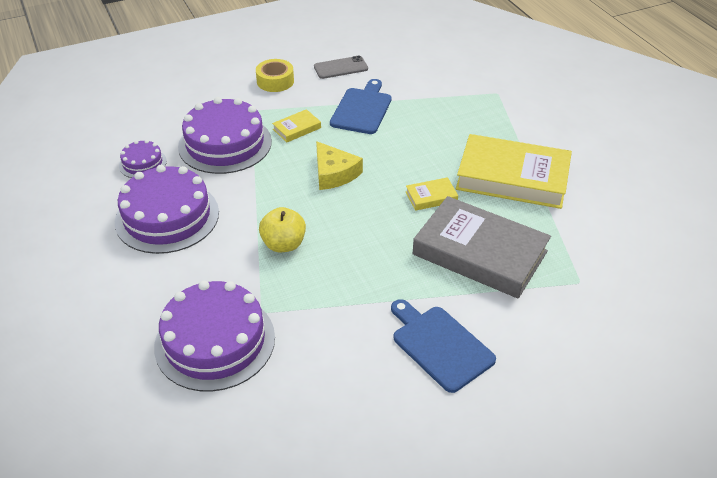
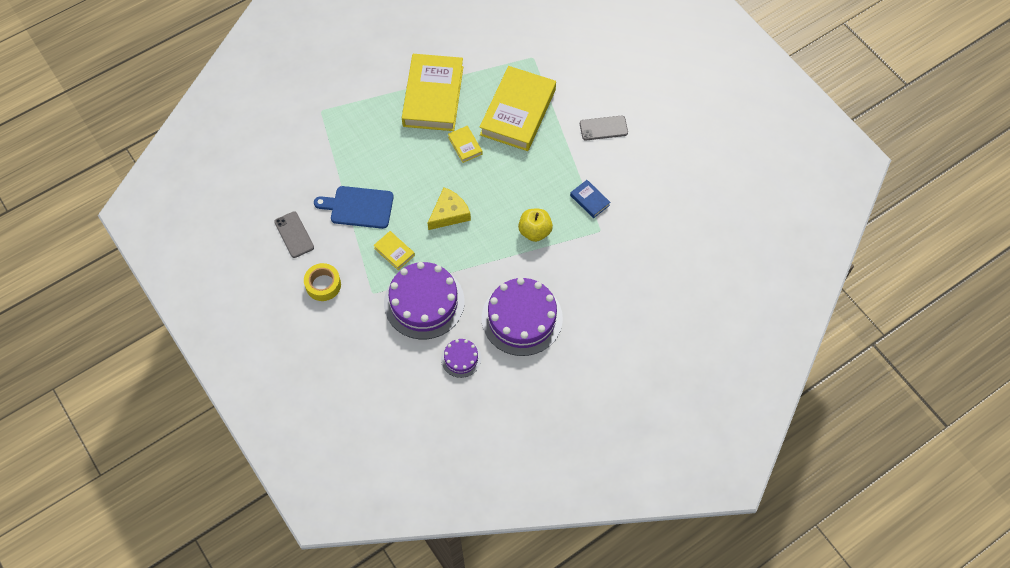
camera: 100 degrees left, 20 degrees up
purple cake [154,281,275,392] -> none
blue cutting board [391,299,496,393] -> grey phone [580,116,628,140]
grey book [413,196,551,299] -> yellow book [480,66,556,151]
none -> blue book [570,180,610,218]

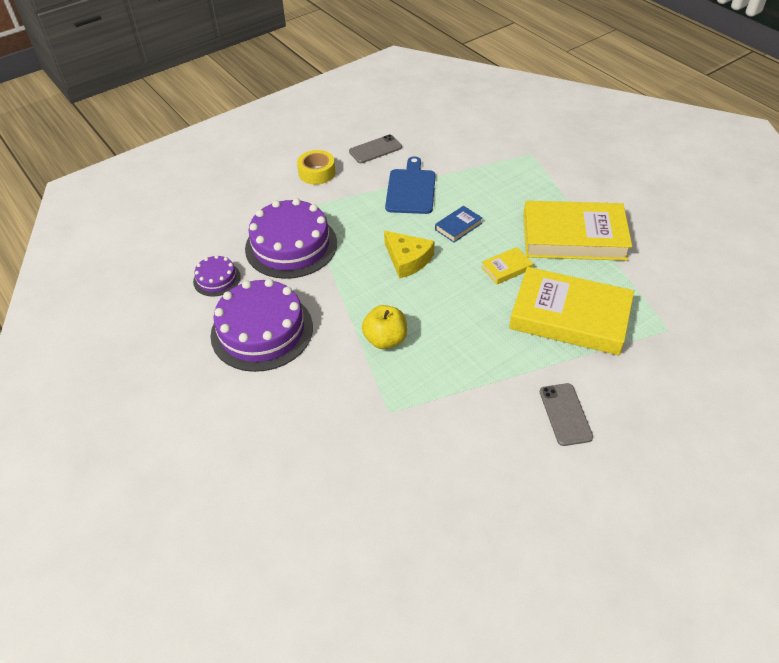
camera: 90 degrees right, 15 degrees down
yellow book [373,231,415,270] -> none
blue book [570,180,610,218] -> blue book moved to [435,206,482,243]

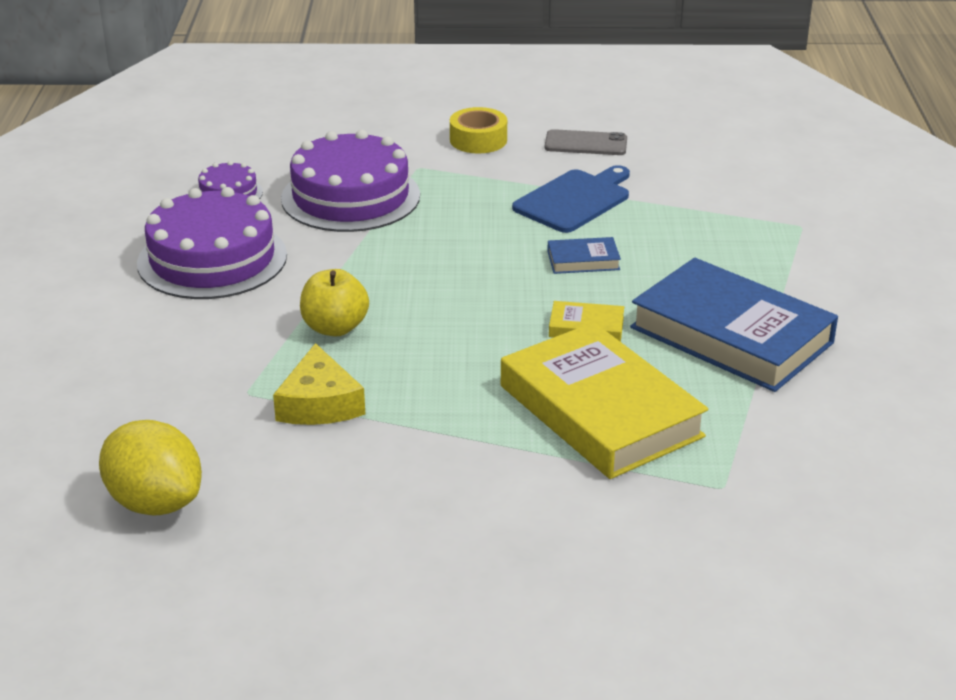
camera: 35 degrees right, 15 degrees down
yellow cheese [384,231,434,279] -> yellow cheese moved to [273,343,365,425]
yellow book [523,201,632,261] -> blue book [630,258,838,392]
grey phone [540,383,593,446] -> none
none -> yellow lemon [99,420,202,516]

